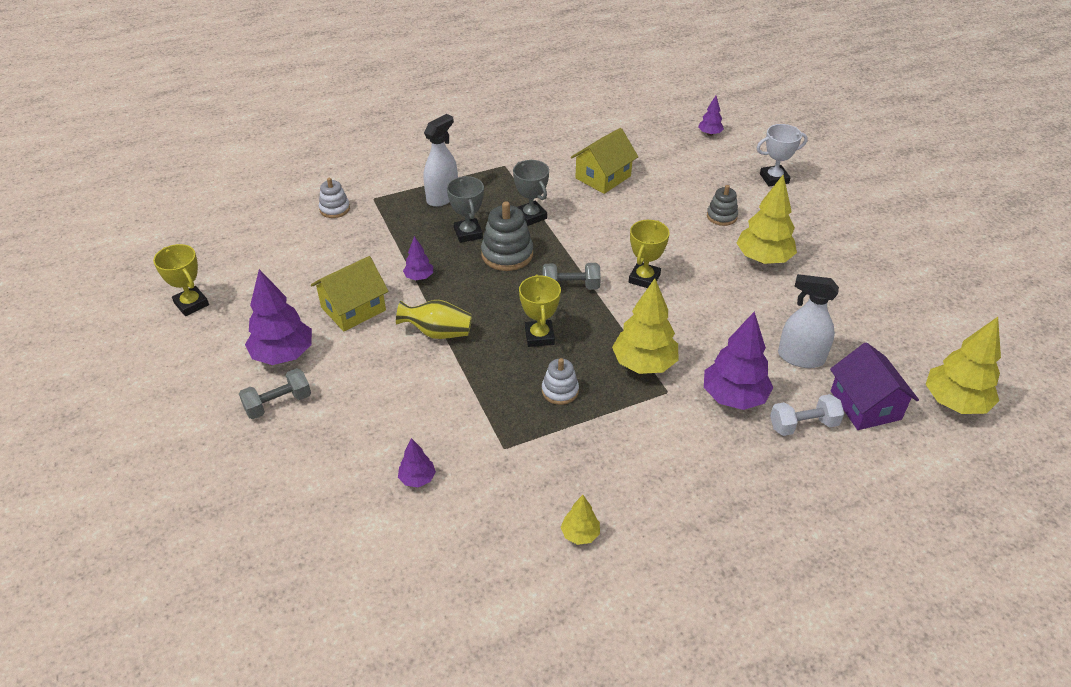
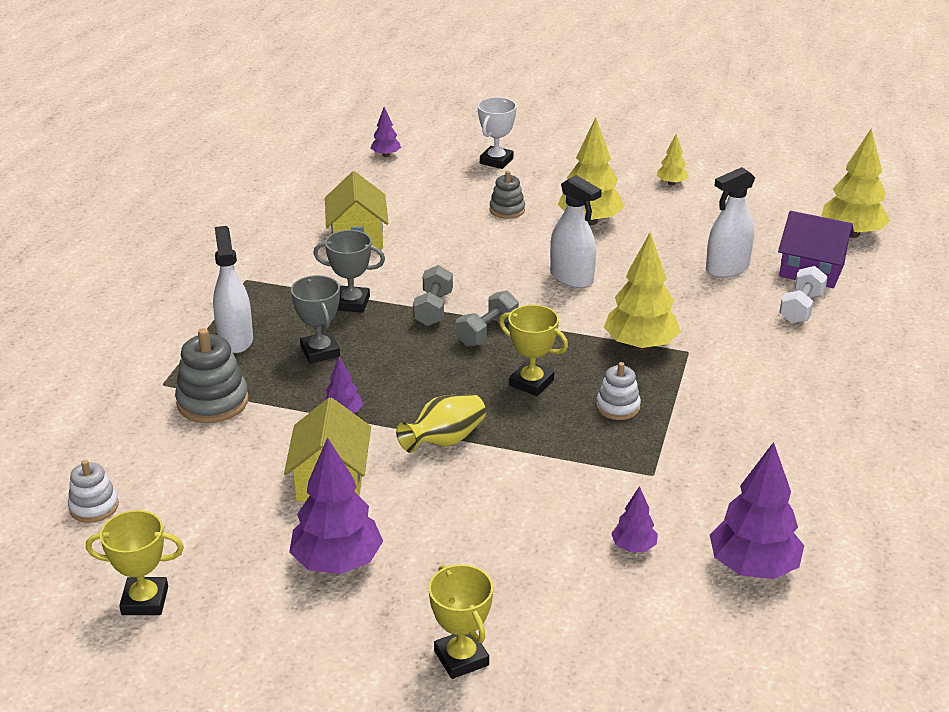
camera: 50 degrees left, 10 degrees down
grey dumbbell [239,368,311,419] -> grey dumbbell moved to [413,265,453,326]
white stacking toy [319,178,350,218] -> white stacking toy moved to [68,460,119,523]
grey trophy [447,176,484,243] -> grey trophy turned 45 degrees clockwise [291,275,340,363]
grey stacking toy [481,201,533,271] -> grey stacking toy moved to [175,328,249,423]
yellow tree [561,495,600,545] -> yellow tree moved to [657,134,688,185]
yellow trophy [629,220,669,288] -> yellow trophy moved to [428,564,493,679]
purple tree [704,311,773,410] -> purple tree moved to [710,442,804,579]
none -> white spray bottle [550,175,602,288]

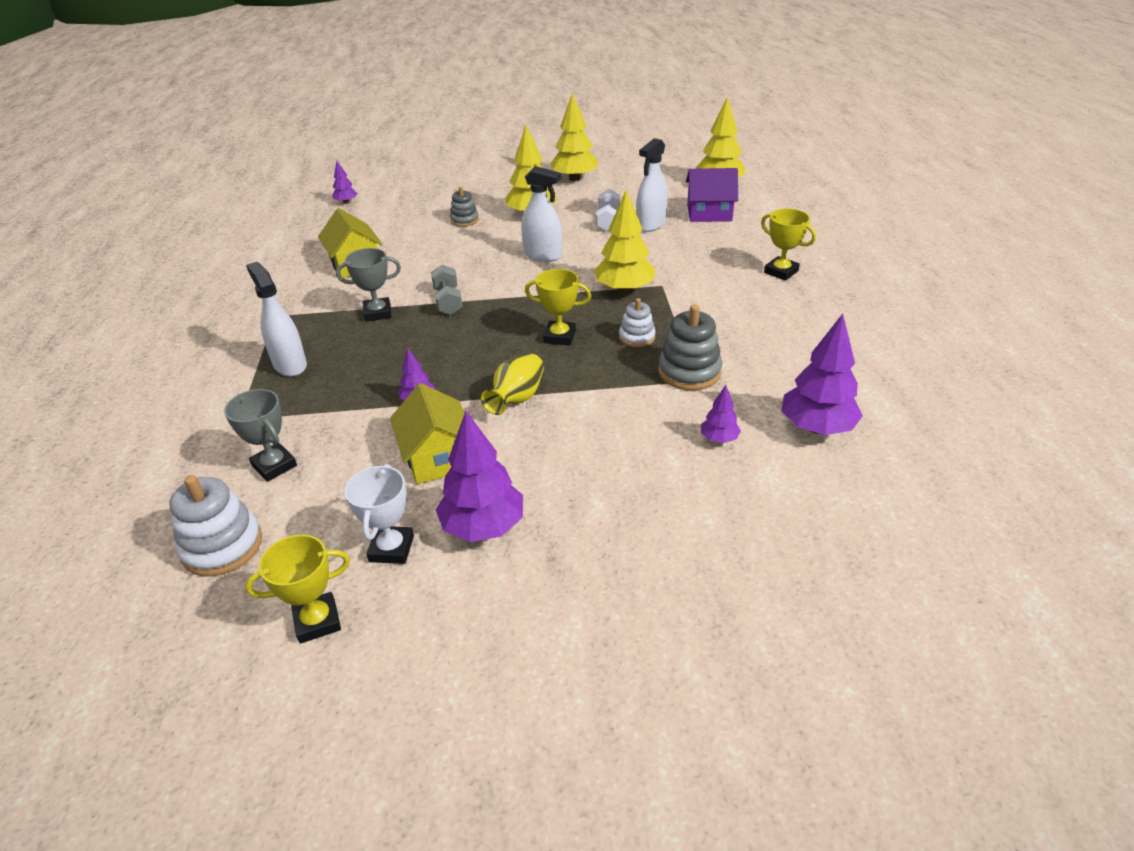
camera: 20 degrees left, 5 degrees up
white stacking toy [68,460,119,523] -> white stacking toy [169,475,262,577], size x1.62
grey stacking toy [175,328,249,423] -> grey stacking toy moved to [658,305,722,390]
grey trophy [291,275,340,363] -> grey trophy moved to [224,389,297,482]
yellow trophy [428,564,493,679] -> yellow trophy moved to [761,208,816,281]
grey dumbbell [456,291,519,347] -> none
white trophy [478,97,517,169] -> white trophy moved to [345,464,414,564]
yellow tree [657,134,688,185] -> yellow tree [550,93,598,181], size x1.97
white dumbbell [779,266,828,324] -> white dumbbell moved to [596,189,620,231]

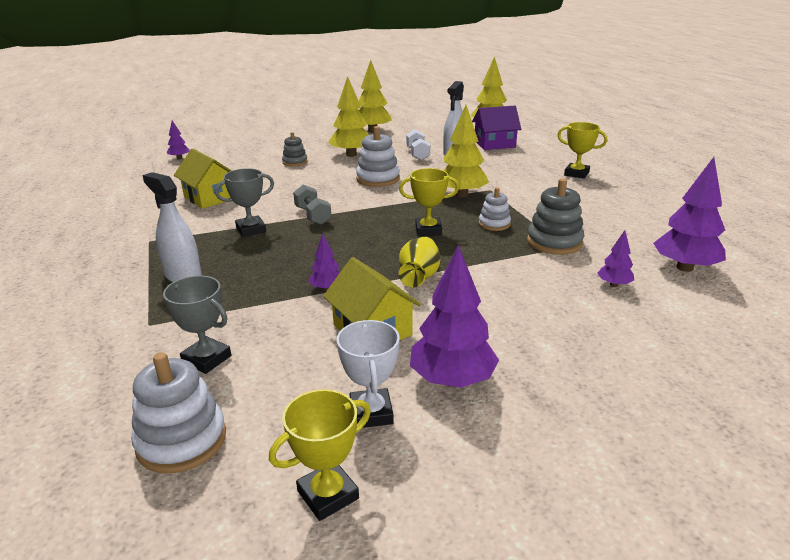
camera: 15 degrees left, 10 degrees down
white spray bottle [521,166,562,262] -> white stacking toy [356,126,400,187]

